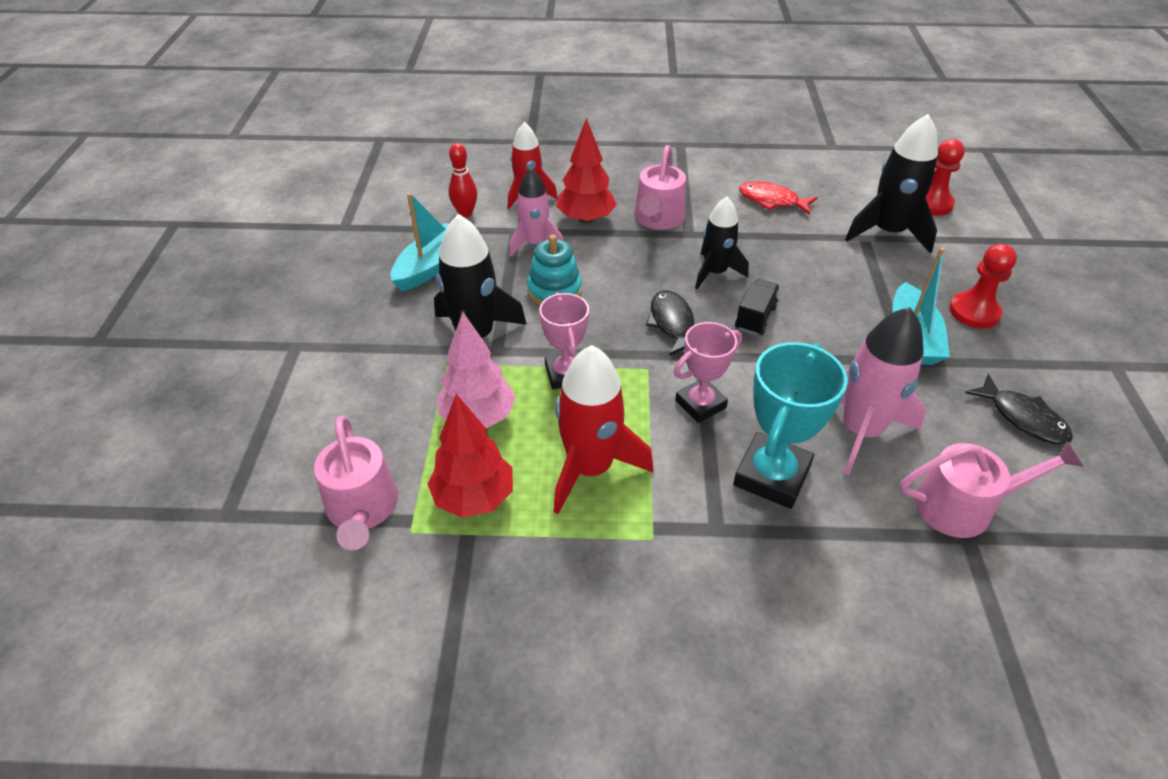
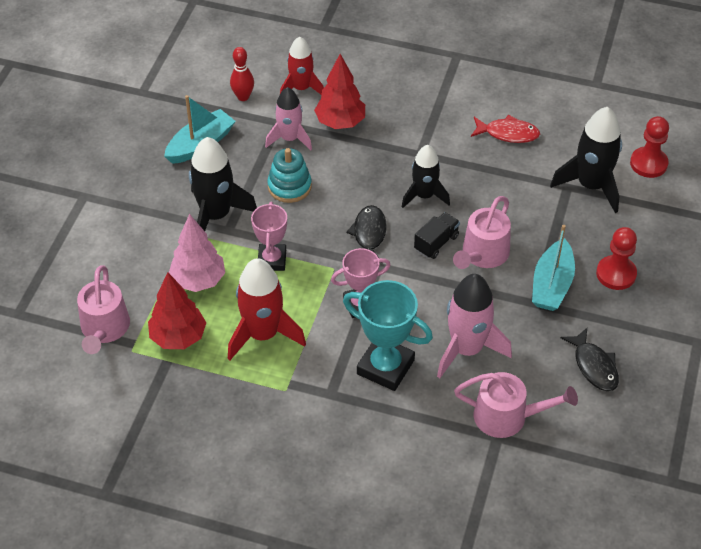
camera: 15 degrees right, 5 degrees up
pink watering can [635,145,686,230] -> pink watering can moved to [453,196,511,269]
turquoise trophy [733,342,848,509] -> turquoise trophy turned 75 degrees clockwise [343,280,433,391]
red fish [739,182,818,215] -> red fish turned 150 degrees clockwise [471,115,540,143]

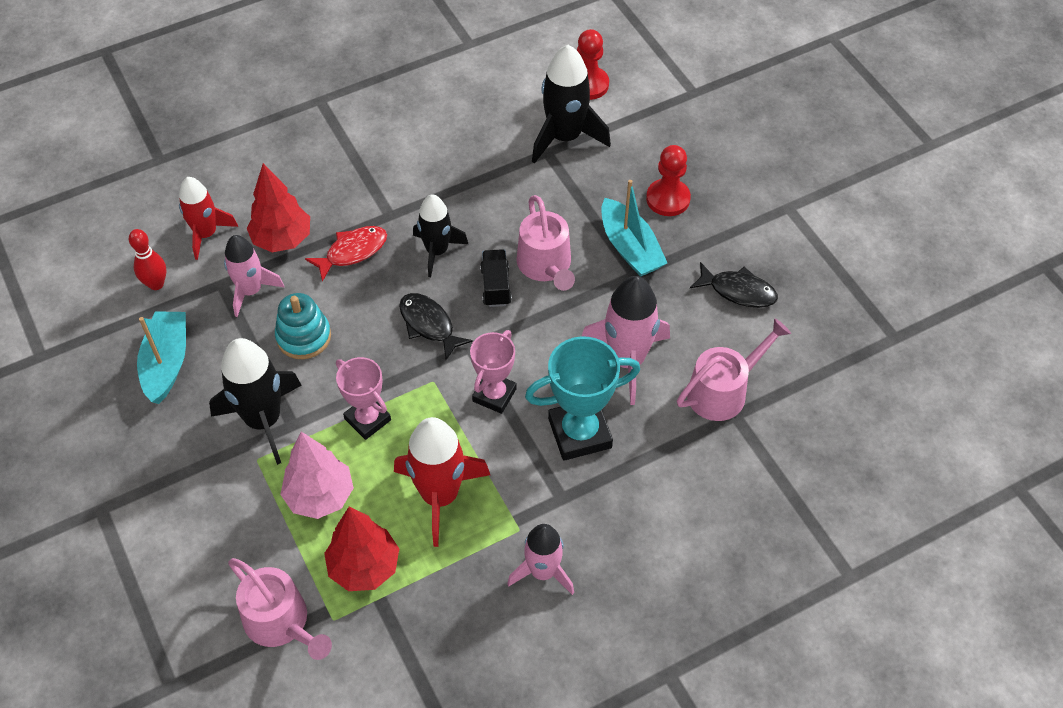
camera: 45 degrees left, 5 degrees up
red fish [471,115,540,143] -> red fish moved to [305,226,387,282]
none -> pink rocket [507,524,574,595]

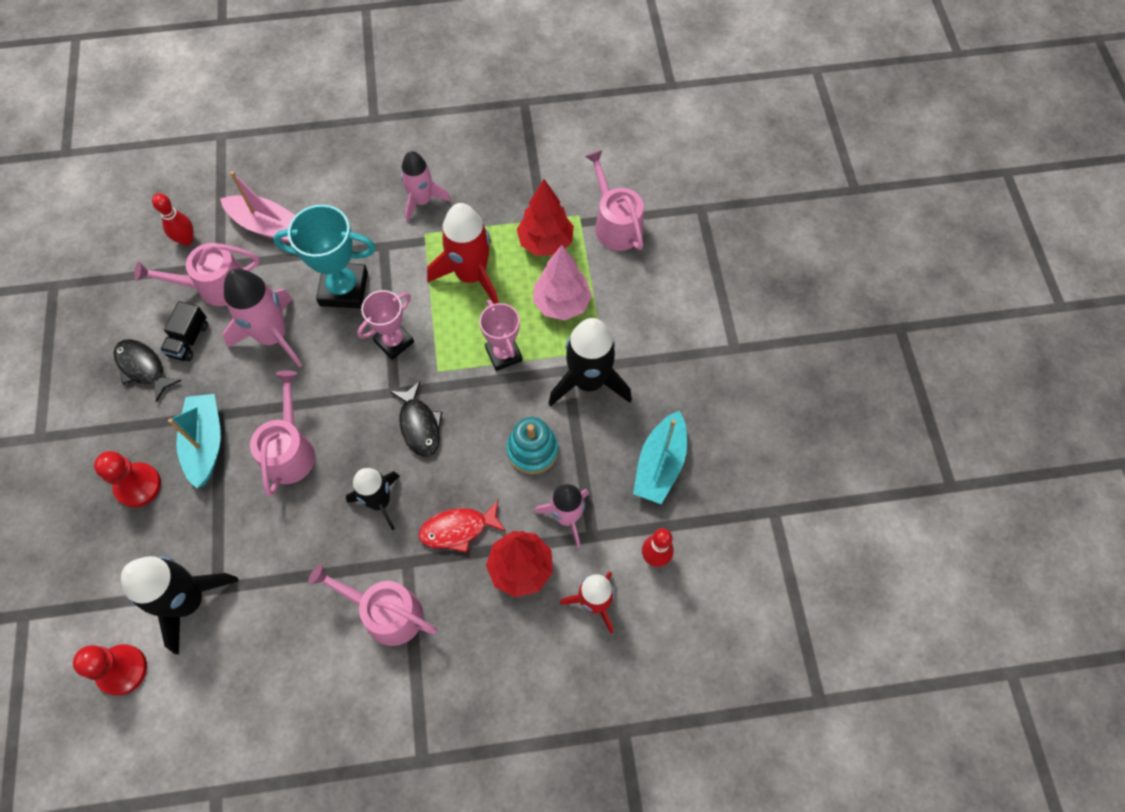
camera: 160 degrees left, 10 degrees up
black truck [480,249,512,307] -> black truck moved to [160,301,208,361]
none -> red bowling pin [152,193,194,246]
none -> pink boat [220,171,296,243]
none -> pink watering can [308,564,437,646]

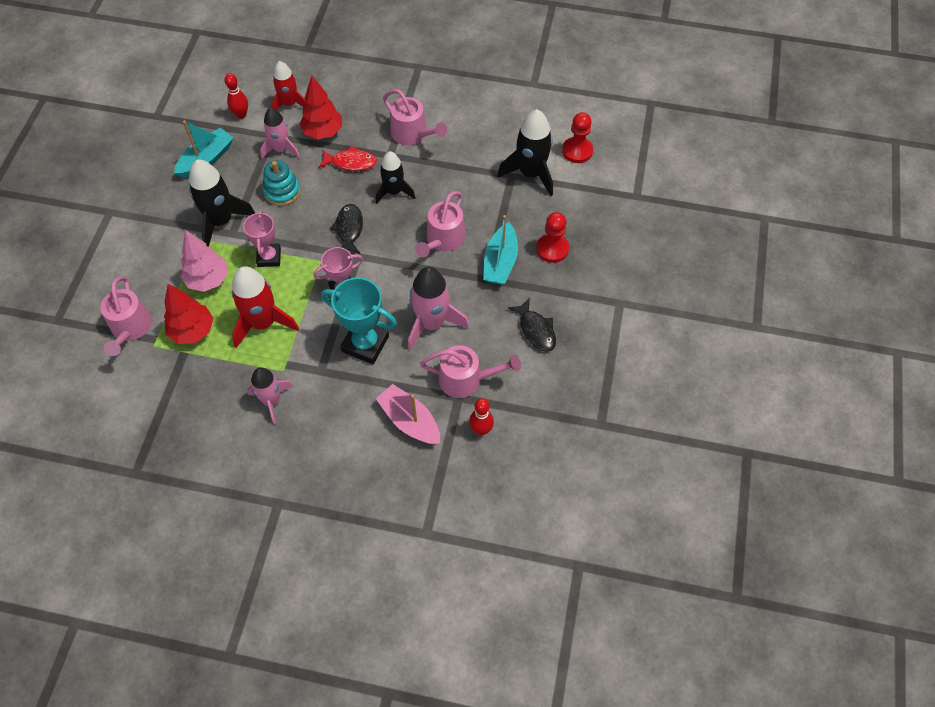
camera: 160 degrees left, 5 degrees down
black truck [160,301,208,361] -> none

